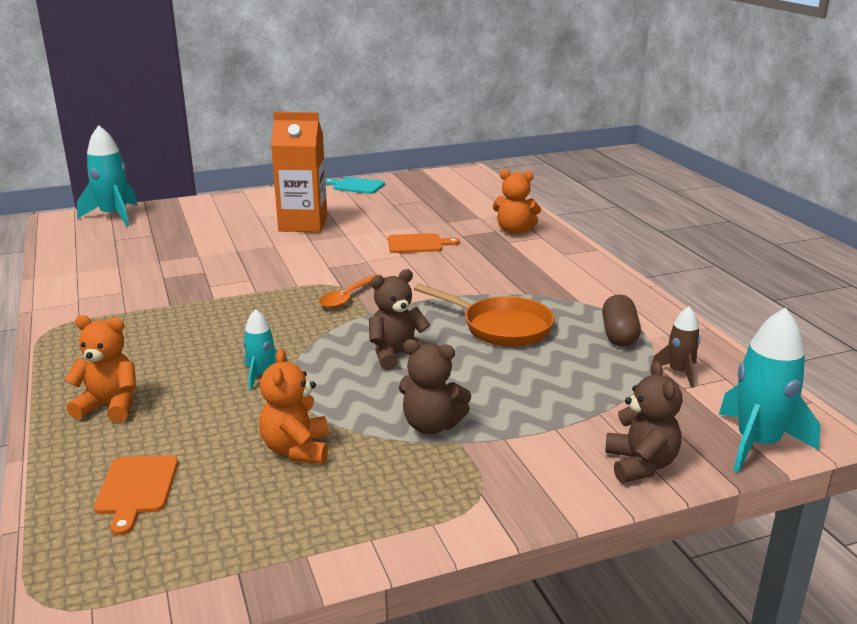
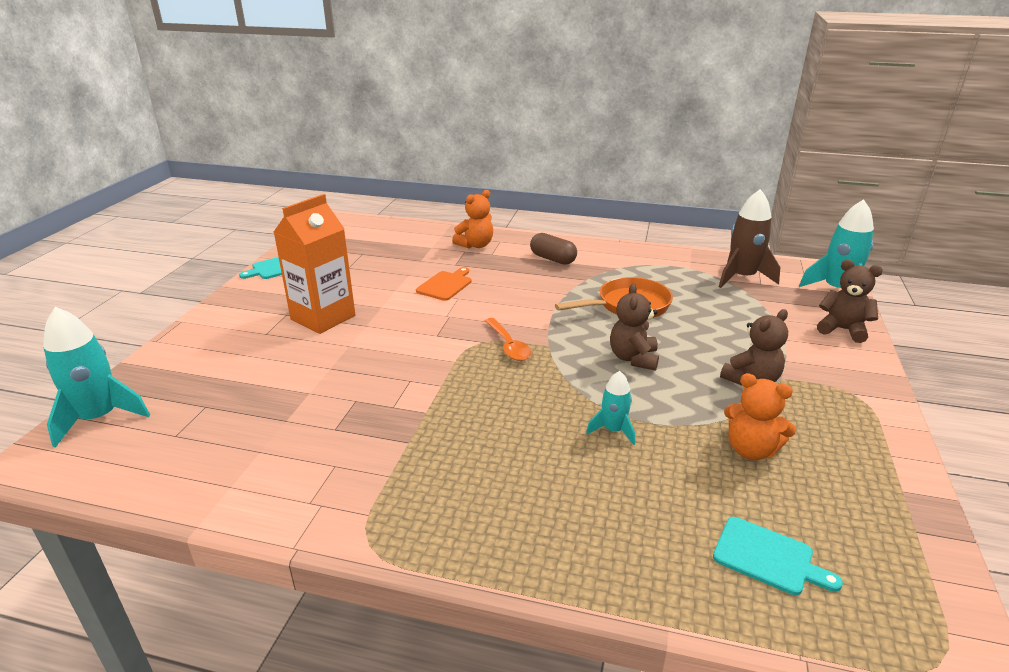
camera: 55 degrees left, 5 degrees up
orange teddy bear [65,315,136,423] -> none
orange cutting board [94,455,178,535] -> turquoise cutting board [713,517,843,595]
brown capsule [602,295,641,347] -> brown capsule moved to [530,233,577,265]
brown rocket [650,307,700,387] -> brown rocket [719,189,780,288], size x1.80

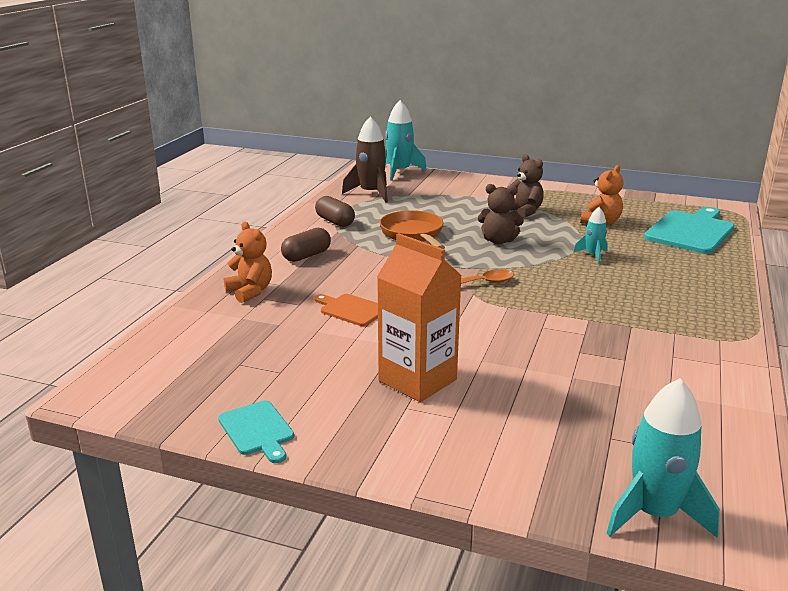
camera: 85 degrees left, 5 degrees down
turquoise cutting board [713,517,843,595] -> turquoise cutting board [644,207,735,254], size x1.86
brown teddy bear [817,260,883,343] -> none
none -> brown capsule [315,196,355,227]

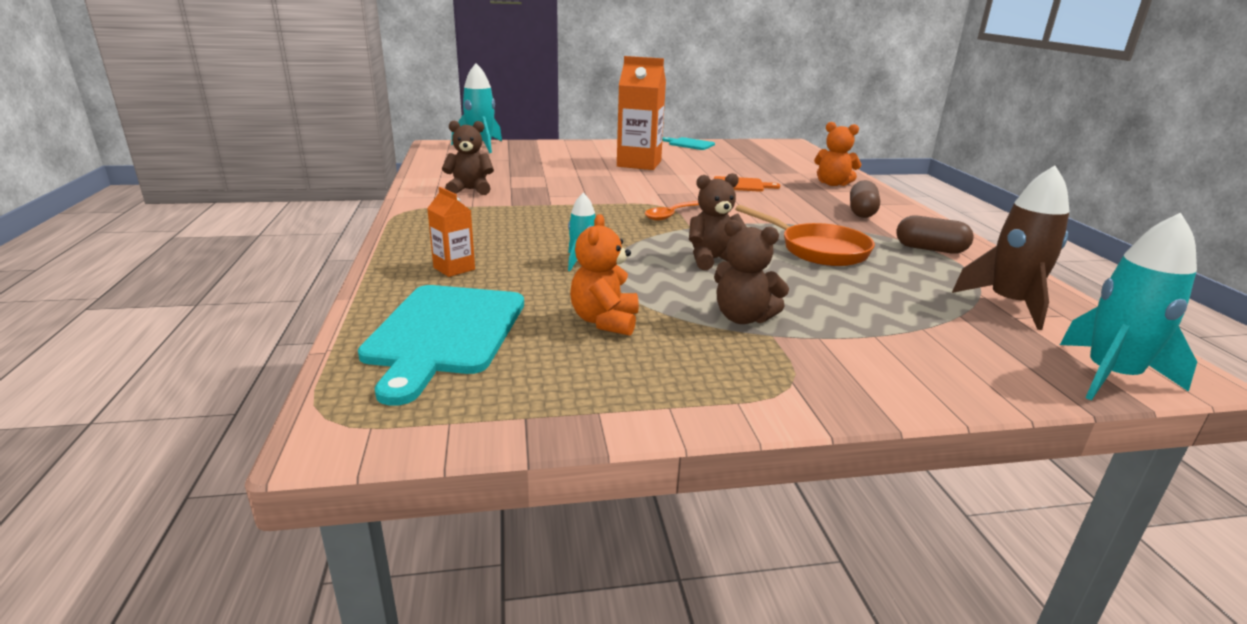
camera: 150 degrees right, 0 degrees up
none -> orange carton [427,187,475,277]
none -> brown teddy bear [442,121,494,195]

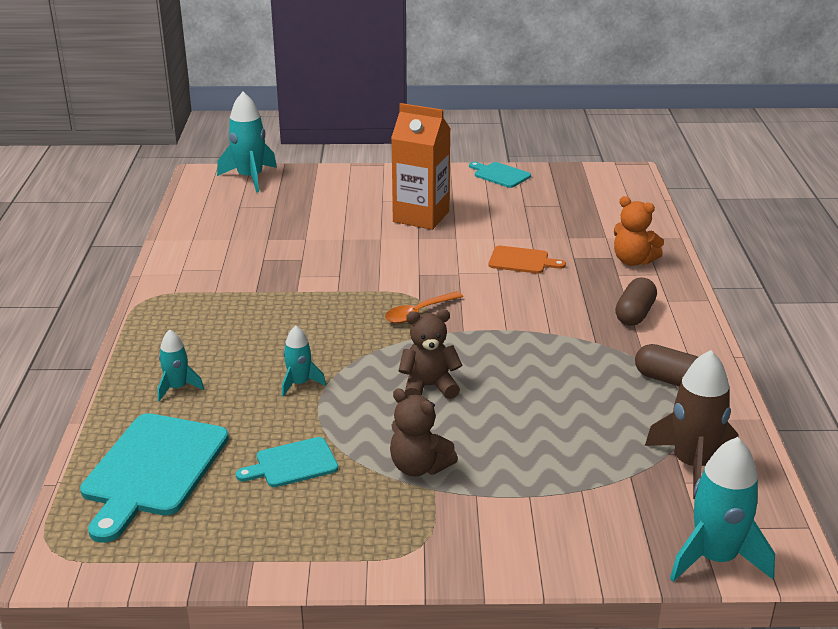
camera: 10 degrees right, 5 degrees up
orange carton [427,187,475,277] -> turquoise rocket [157,330,204,401]
brown teddy bear [442,121,494,195] -> none
orange teddy bear [570,214,639,336] -> turquoise cutting board [236,437,338,487]
orange pan [735,205,875,266] -> none

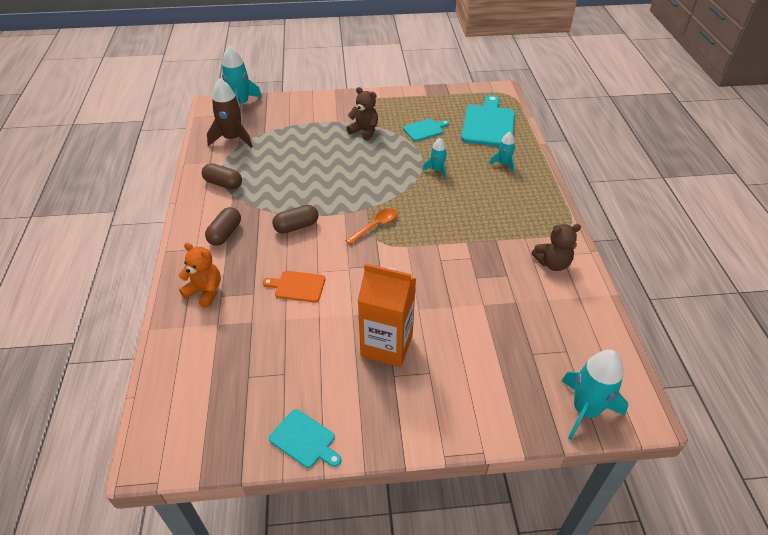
camera: 175 degrees right, 15 degrees up
brown teddy bear [399,309,462,399] -> brown teddy bear moved to [532,224,581,271]
none -> brown capsule [272,205,319,234]

